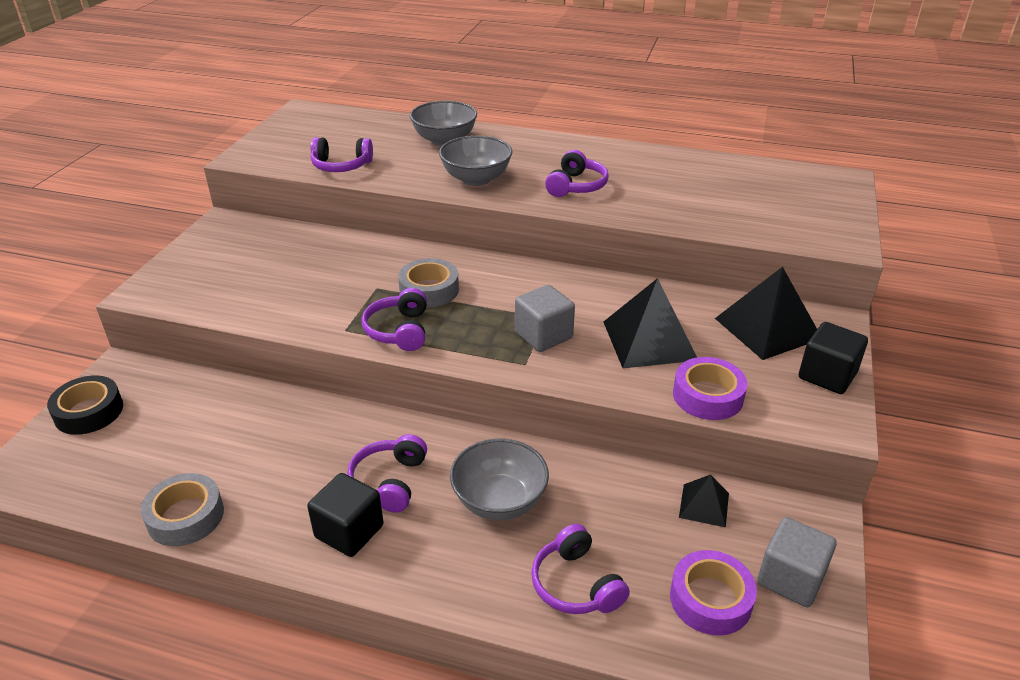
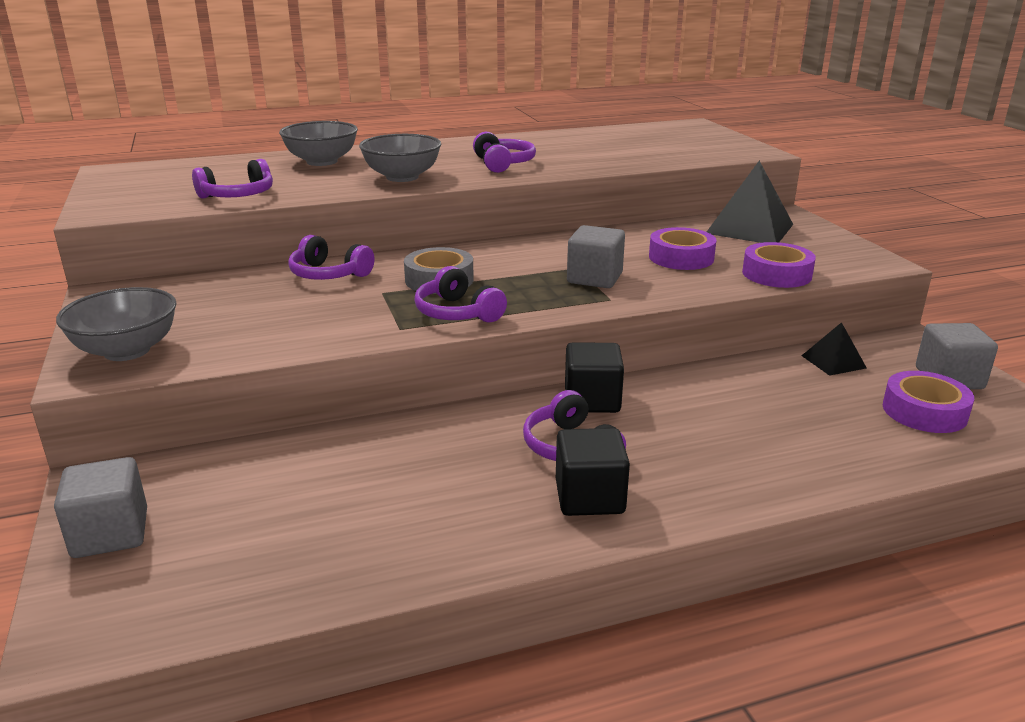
camera: 35 degrees left, 10 degrees down
black tape [47,375,123,435] -> grey cube [54,457,147,558]
grey tape [141,473,224,546] -> none
grey bowl [450,439,549,520] -> grey bowl moved to [56,287,176,361]
purple headphones [531,524,630,614] -> purple headphones moved to [288,235,374,280]
black pyramid [604,278,697,368] -> purple tape [649,227,716,270]
black cube [799,322,868,394] -> black cube moved to [565,342,624,413]

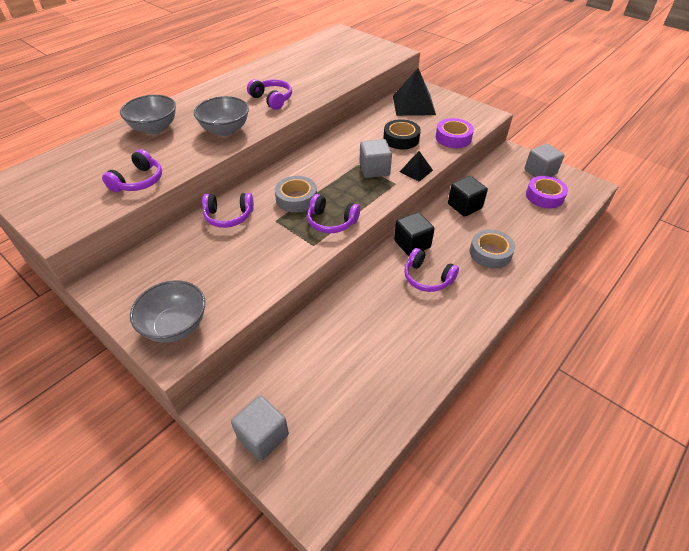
camera: 30 degrees left, 20 degrees up
black cube [556,428,630,516] -> black cube moved to [448,176,488,217]
purple tape [649,227,716,270] -> black tape [383,119,421,149]
black pyramid [801,322,867,376] -> black pyramid moved to [400,151,433,182]
none -> grey tape [470,229,515,269]

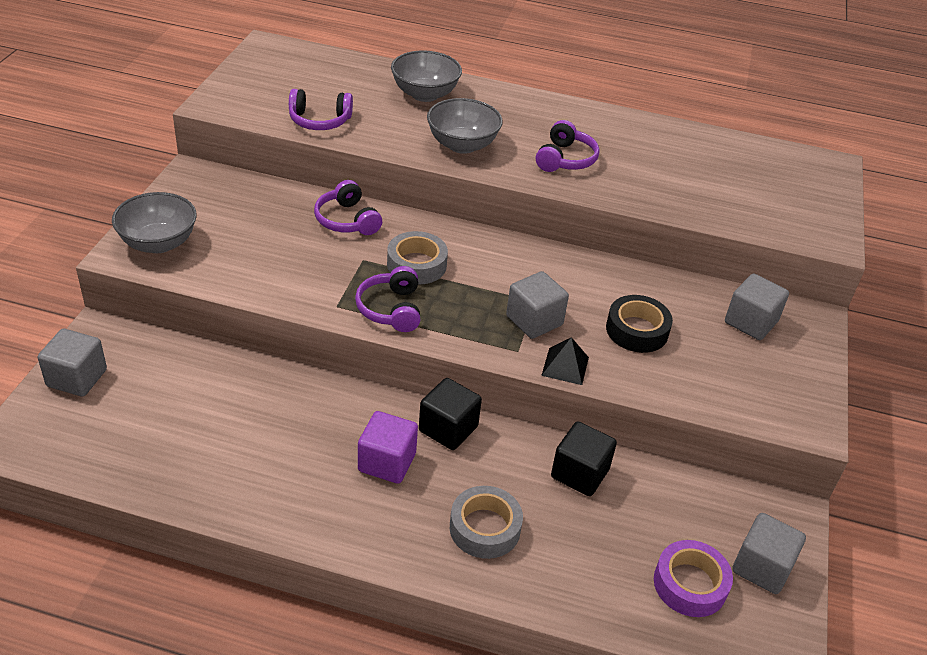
camera: 60 degrees right, 5 degrees down
black pyramid [393,68,436,116] -> grey cube [725,273,789,340]
purple headphones [404,248,459,292] -> purple cube [358,411,418,484]
purple tape [436,118,474,148] -> none

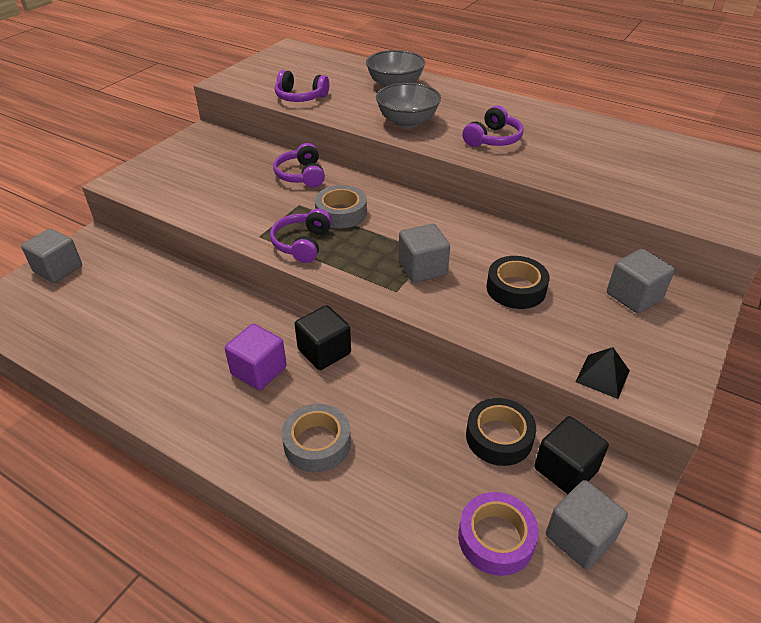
camera: 20 degrees right, 0 degrees up
grey bowl [112,192,197,253] -> none
black pyramid [541,337,589,385] -> black pyramid moved to [575,347,630,399]
black cube [551,422,617,496] -> black cube moved to [534,416,609,494]
none -> black tape [466,398,536,466]

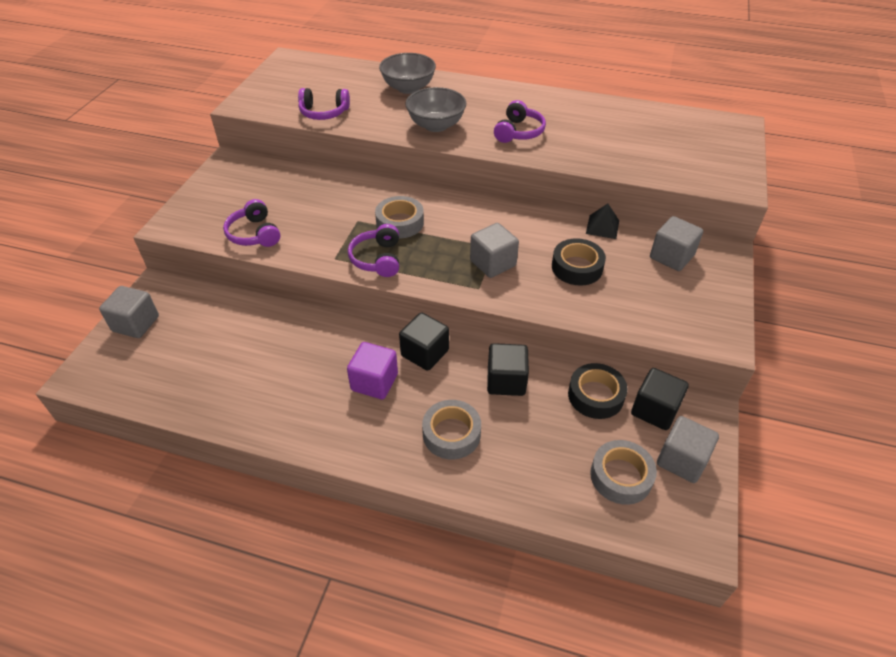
camera: 15 degrees left, 5 degrees up
purple headphones [273,143,325,187] -> purple headphones moved to [223,199,280,247]
purple tape [458,492,539,576] -> grey tape [590,440,657,505]
black pyramid [575,347,630,399] -> black pyramid moved to [586,203,619,239]
none -> black cube [487,343,529,396]

